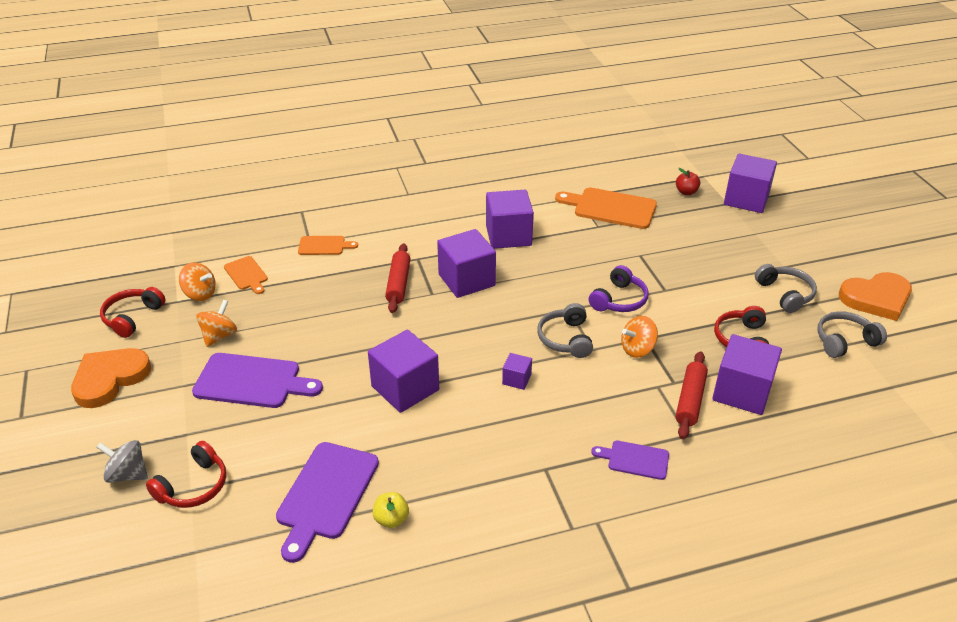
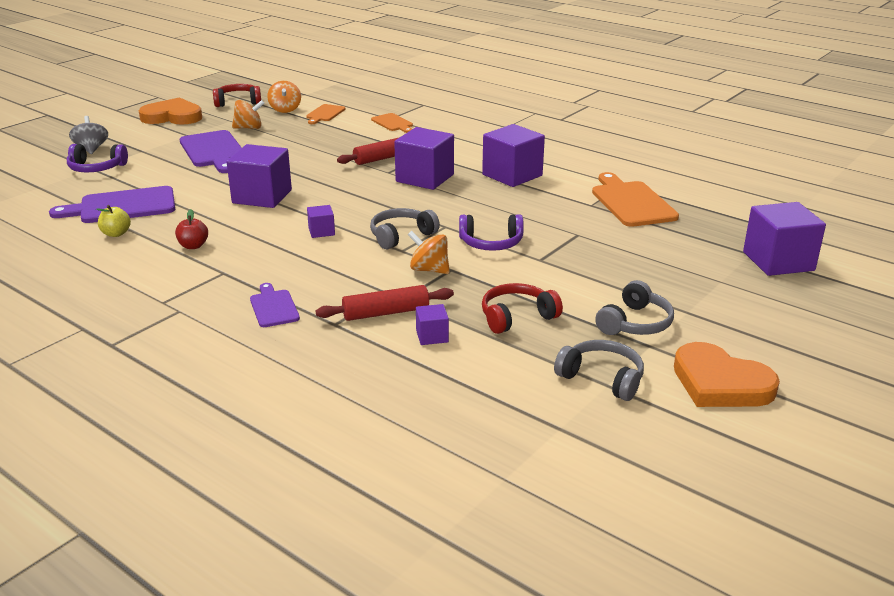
camera: 55 degrees right, 10 degrees down
red headphones [146,441,226,508] -> purple headphones [67,144,128,172]
red apple [676,168,700,195] -> red apple moved to [175,209,208,249]
purple cube [712,334,782,415] -> purple cube [416,304,449,345], size x0.48

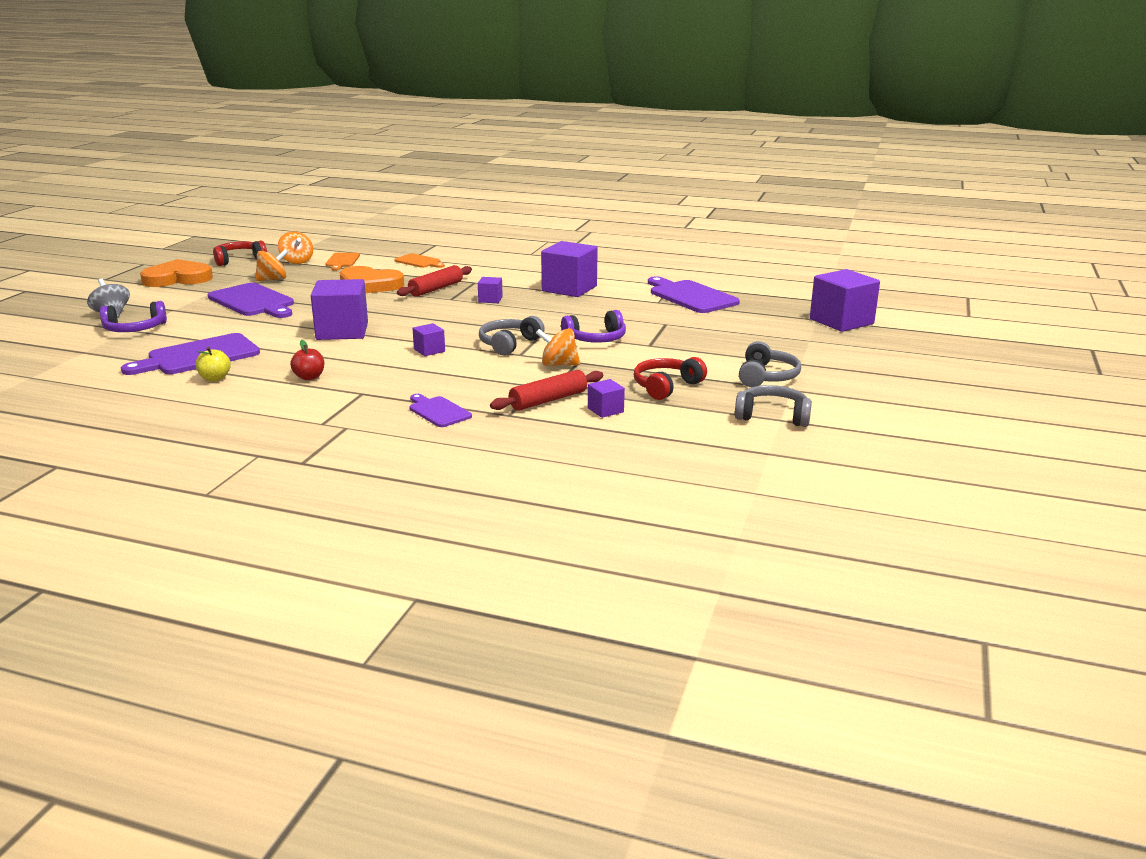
camera: 20 degrees left, 5 degrees down
purple cube [394,127,454,190] -> purple cube [478,277,503,303], size x0.48
orange cutting board [592,172,679,227] -> purple cutting board [648,276,740,313]
orange heart [674,342,780,407] -> orange heart moved to [340,266,404,293]

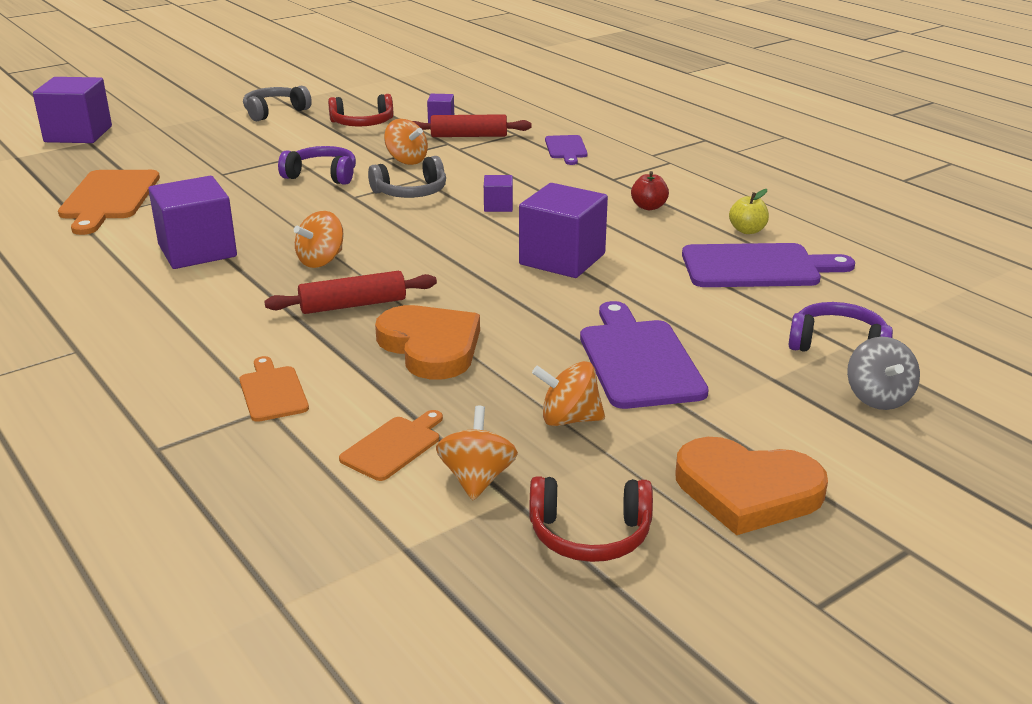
camera: 145 degrees left, 5 degrees up
purple cube [478,277,503,303] -> orange spinning top [294,211,344,268]
purple cutting board [648,276,740,313] -> orange cutting board [58,170,160,235]
grey headphones [735,385,812,427] -> none

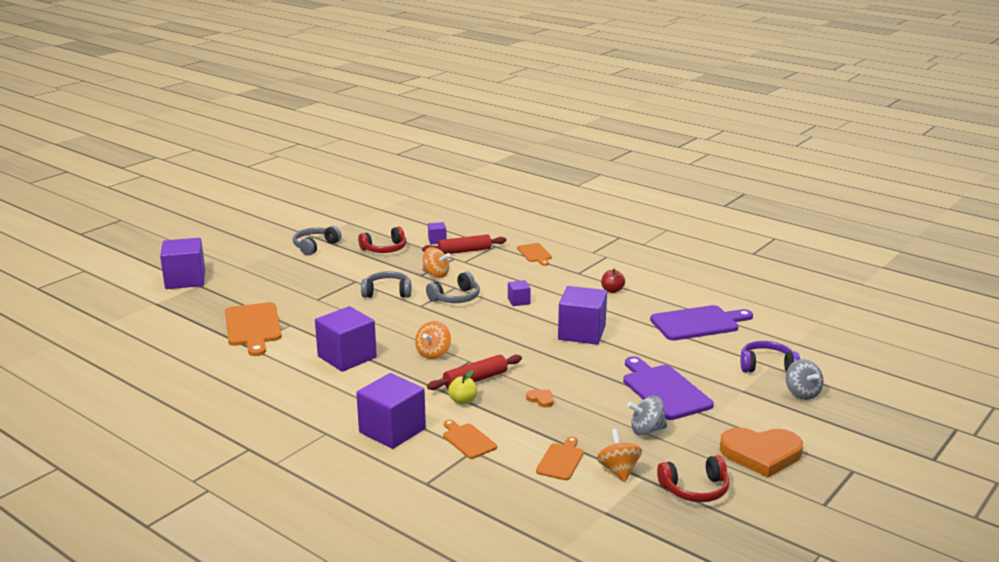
camera: 15 degrees left, 5 degrees down
purple headphones [278,146,356,185] -> grey headphones [361,271,411,298]
orange heart [375,305,480,380] -> orange heart [526,390,554,408], size x0.40
orange spinning top [532,361,605,426] -> grey spinning top [627,396,667,436]
purple cutting board [545,135,588,165] -> orange cutting board [517,243,552,266]
yellow apple [729,189,769,234] -> yellow apple moved to [448,370,477,405]
none -> purple cube [356,373,426,449]

